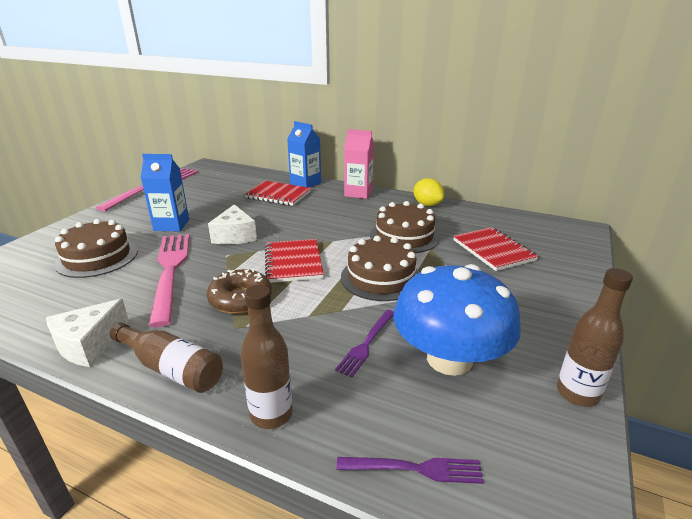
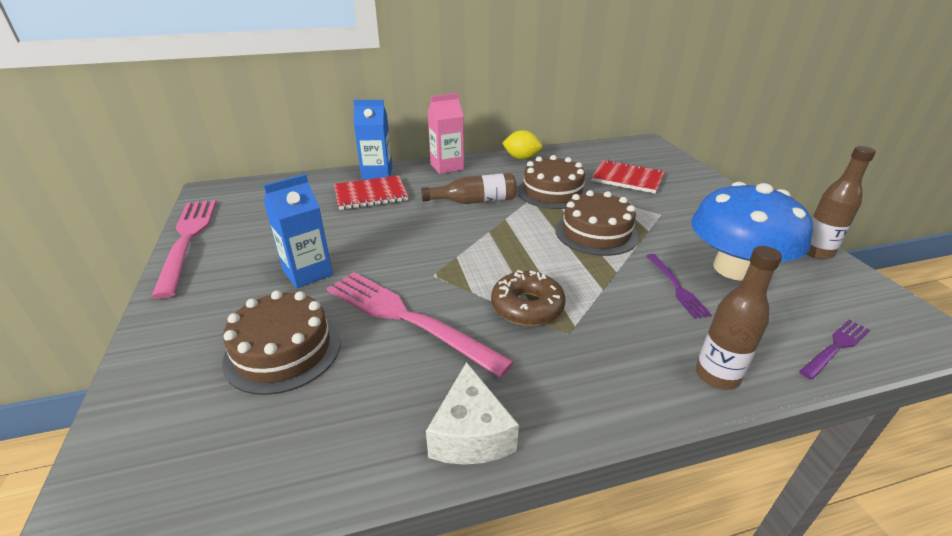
camera: 40 degrees left, 5 degrees up
brown bottle [109,322,223,393] -> brown bottle moved to [421,173,517,204]
white cheese [208,204,257,244] -> none
red notebook [265,239,324,283] -> none

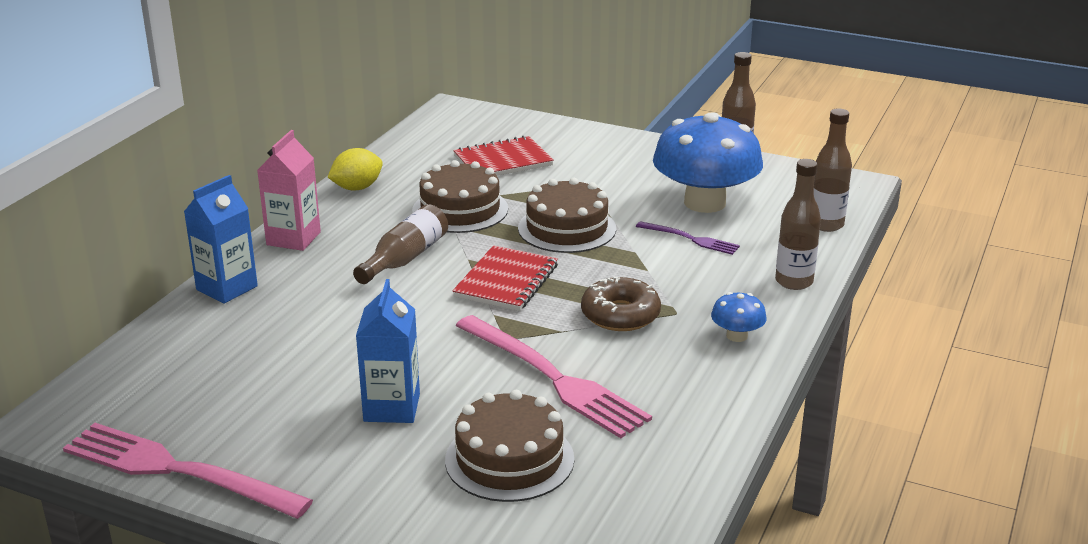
camera: 50 degrees left, 5 degrees down
pink fork [327,272,514,378] -> pink fork turned 120 degrees counterclockwise [455,315,652,438]
red notebook [334,175,408,210] -> red notebook moved to [453,245,558,311]
white cheese [426,362,519,465] -> none
purple fork [799,320,870,379] -> brown bottle [814,108,852,232]
none -> blue mushroom [711,292,767,342]

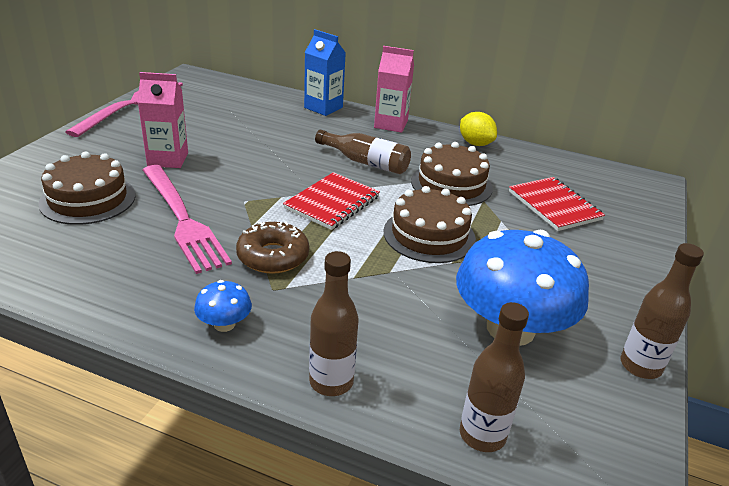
camera: 85 degrees right, 5 degrees up
blue carton [356,279,420,423] -> pink carton [138,72,188,168]
red notebook [453,245,558,311] -> red notebook turned 75 degrees counterclockwise [283,172,380,230]
pink fork [455,315,652,438] -> pink fork turned 75 degrees counterclockwise [143,165,232,274]
purple fork [636,221,740,255] -> none

